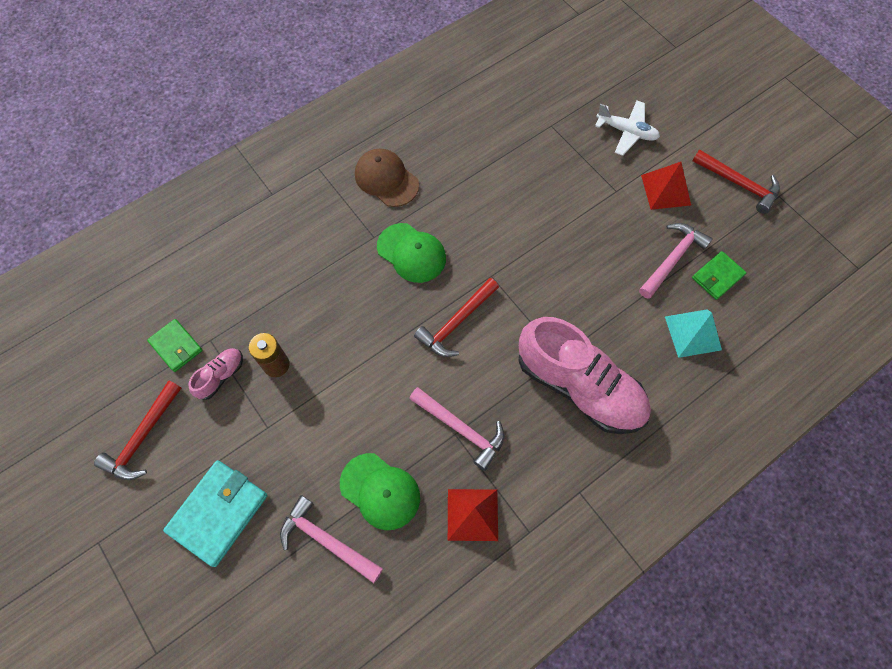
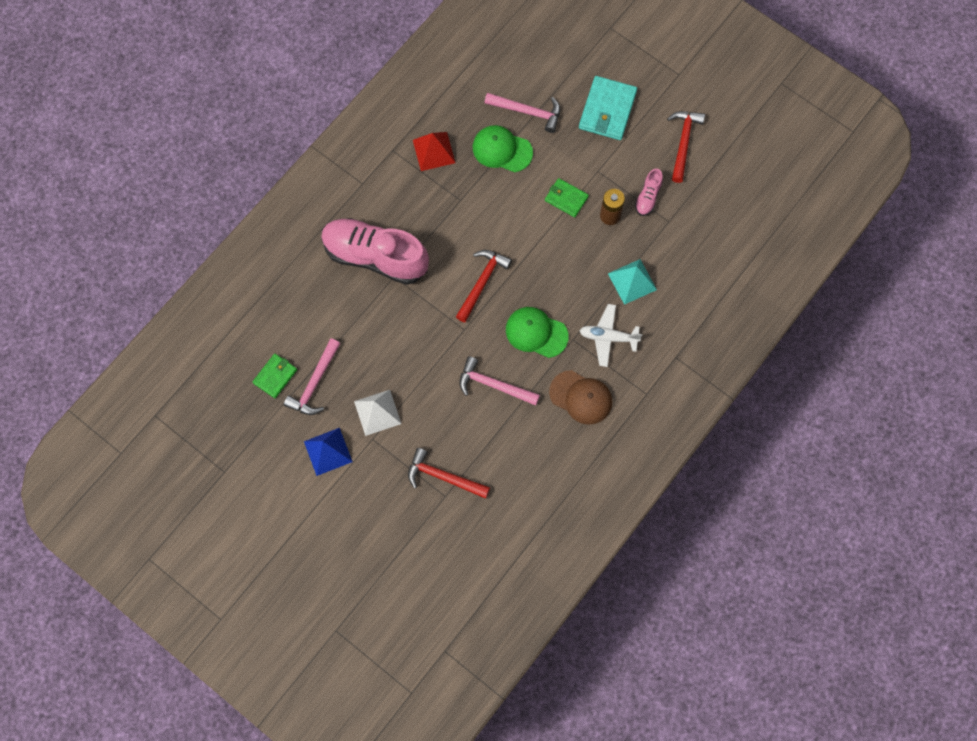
camera: 165 degrees right, 5 degrees up
green wallet [147,319,203,372] -> green wallet moved to [545,178,589,217]
pink hammer [409,387,505,471] -> pink hammer moved to [459,356,540,406]
white plane [595,101,660,156] -> white plane moved to [579,304,642,367]
red pyramid [641,162,691,210] -> blue pyramid [304,428,353,476]
turquoise pyramid [665,309,722,358] -> turquoise pyramid moved to [608,259,657,305]
red hammer [692,150,780,214] -> red hammer moved to [408,448,490,499]
none -> white pyramid [354,390,401,436]

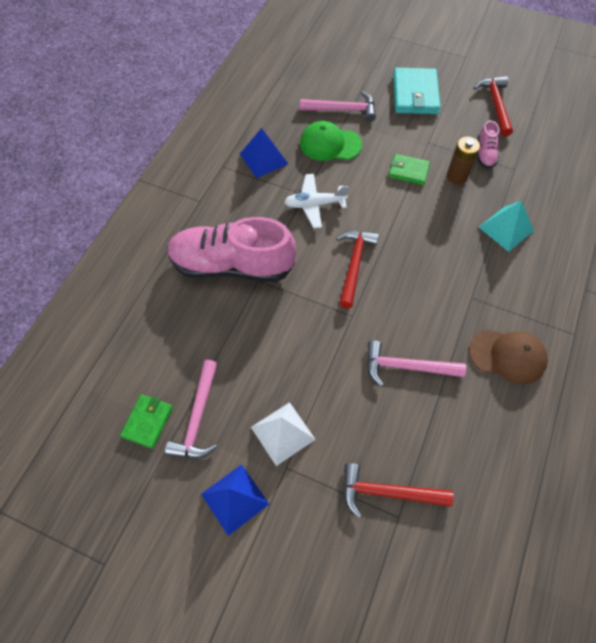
camera: 15 degrees left, 10 degrees down
red pyramid [413,132,455,171] -> blue pyramid [240,128,288,178]
green cap [506,307,569,358] -> none
white plane [579,304,642,367] -> white plane moved to [284,174,349,228]

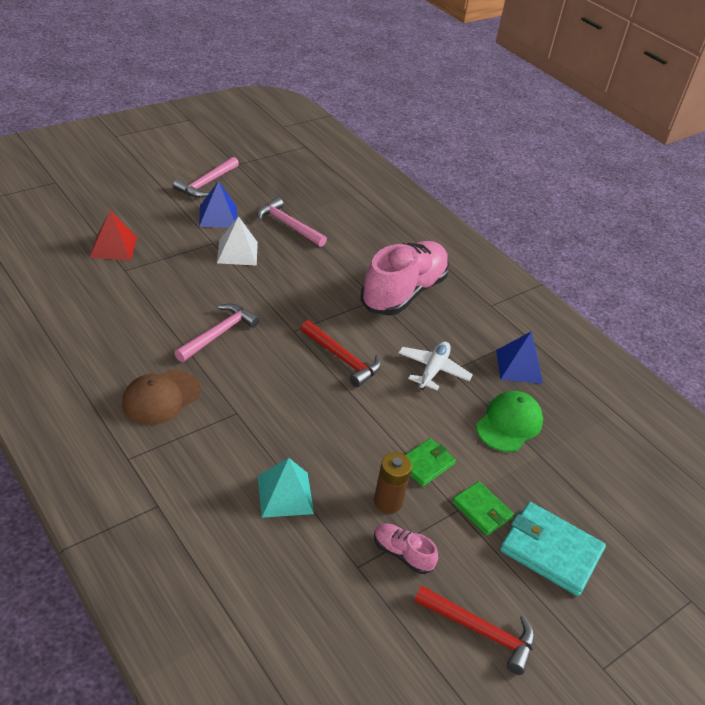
camera: 115 degrees right, 20 degrees down
green wallet [120,394,173,449] -> green wallet moved to [452,481,514,536]
pink hammer [300,91,376,122] -> pink hammer moved to [173,157,239,198]
red hammer [343,463,454,518] -> none
none -> red pyramid [90,210,137,261]

